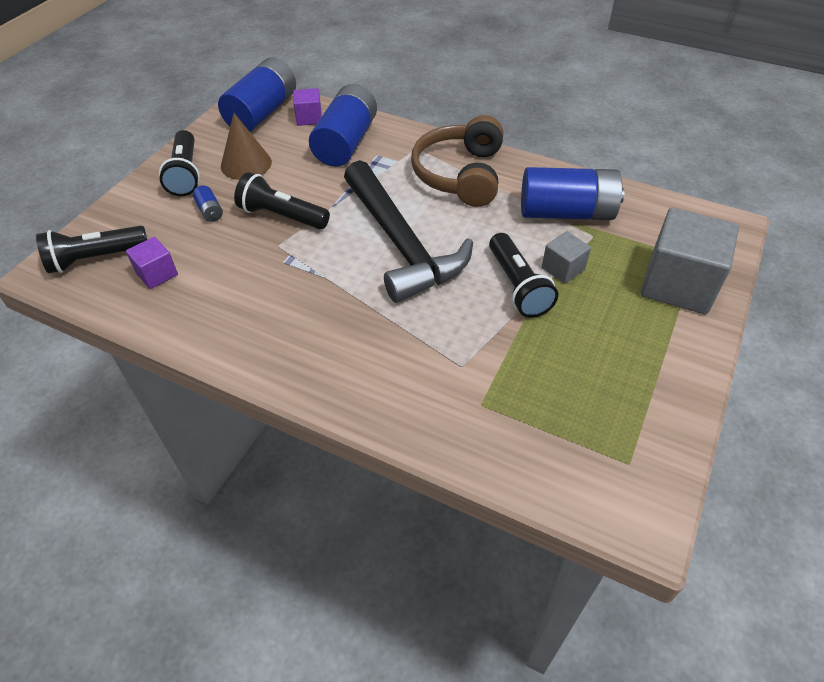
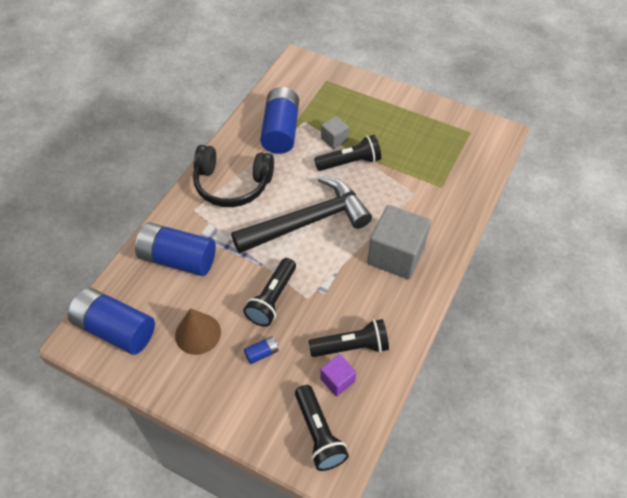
camera: 90 degrees left, 5 degrees up
black flashlight [159,130,200,196] -> black flashlight moved to [308,319,389,357]
purple cube [293,88,322,126] -> none
brown headphones [411,115,503,207] -> black headphones [193,145,274,207]
grey cube [640,208,739,314] -> grey cube moved to [367,205,431,279]

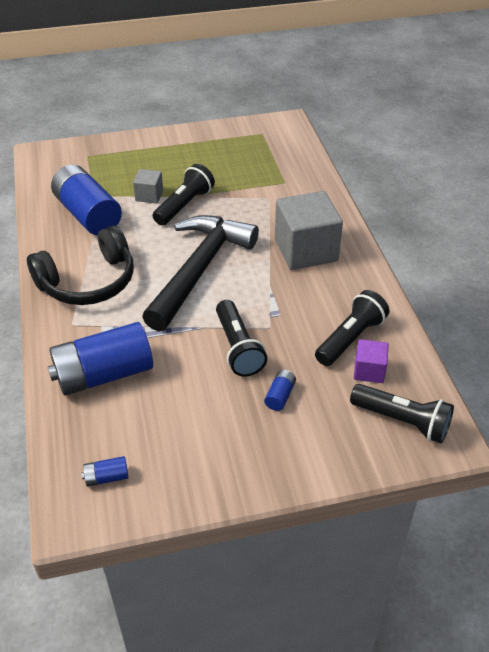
camera: 40 degrees left, 10 degrees down
blue battery [68,288,155,355] -> blue battery [81,456,129,487], size x0.41
brown cone [175,308,221,355] -> none

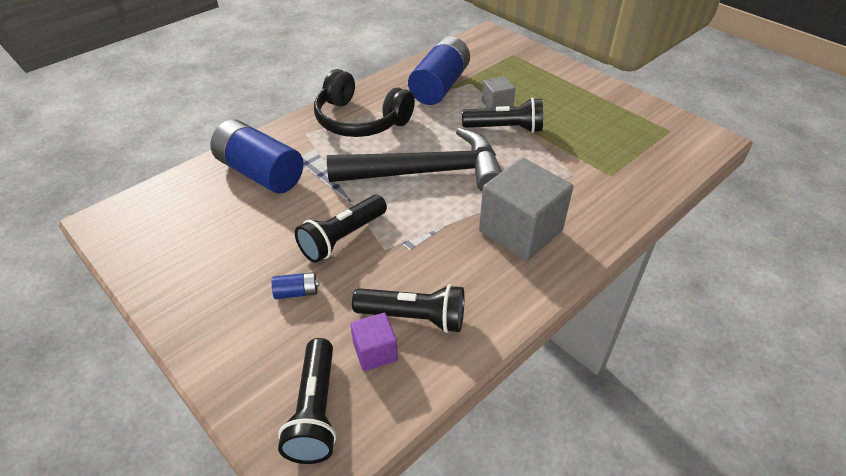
camera: 60 degrees right, 0 degrees up
blue battery [81,456,129,487] -> none

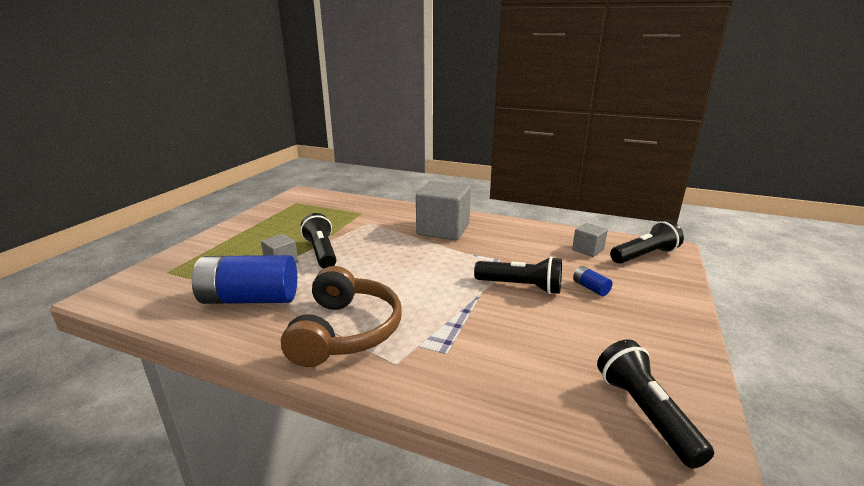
camera: 115 degrees left, 20 degrees down
blue battery [210,119,304,194] -> none
black headphones [314,69,415,137] -> brown headphones [281,266,402,367]
black hammer [327,127,502,192] -> none
purple cube [350,313,398,371] -> grey cube [572,223,608,257]
black flashlight [352,284,464,333] -> black flashlight moved to [597,339,714,469]

